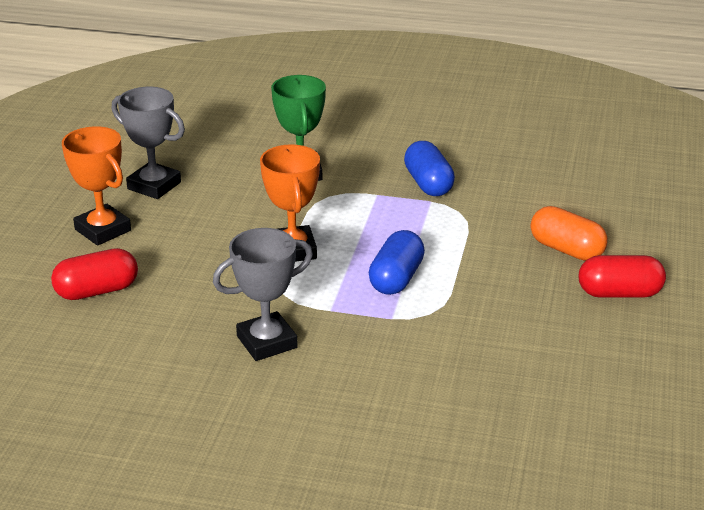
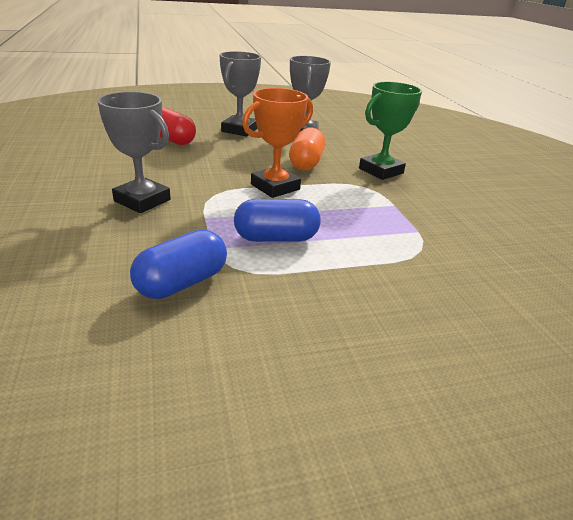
camera: 60 degrees right, 0 degrees up
orange trophy [62,126,131,246] -> grey trophy [219,51,261,136]
blue capsule [404,141,455,196] -> blue capsule moved to [130,230,227,299]
orange capsule [531,206,608,261] -> orange capsule moved to [289,128,325,170]
red capsule [579,255,666,298] -> none

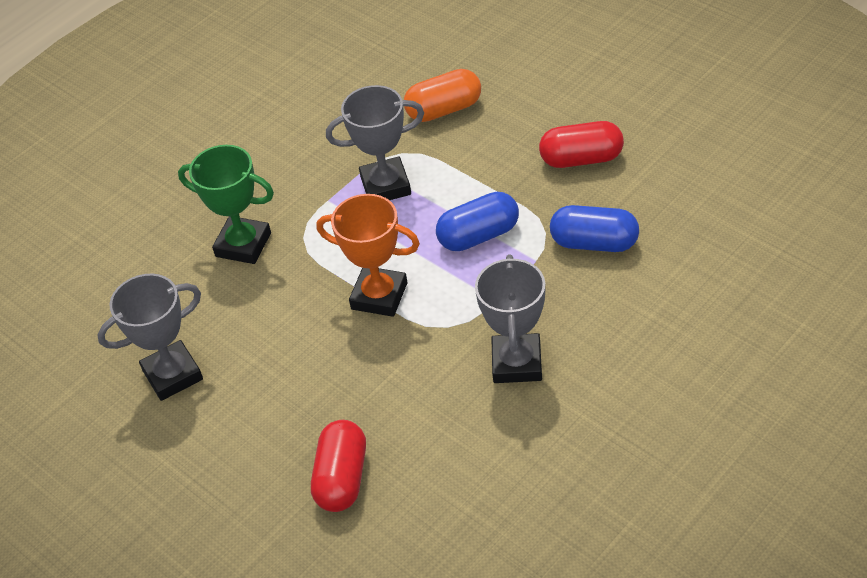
camera: 115 degrees left, 15 degrees up
grey trophy [219,51,261,136] -> grey trophy moved to [326,85,424,200]
blue capsule [234,199,321,242] -> blue capsule turned 75 degrees counterclockwise [436,192,519,251]
orange capsule [289,128,325,170] -> orange capsule moved to [404,69,481,122]
none -> red capsule [539,121,624,168]

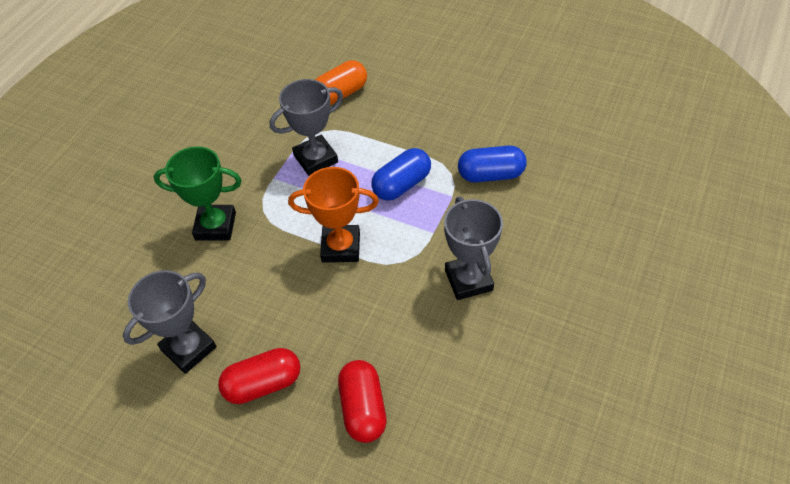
camera: 20 degrees left, 5 degrees up
red capsule [539,121,624,168] -> red capsule moved to [218,348,300,404]

